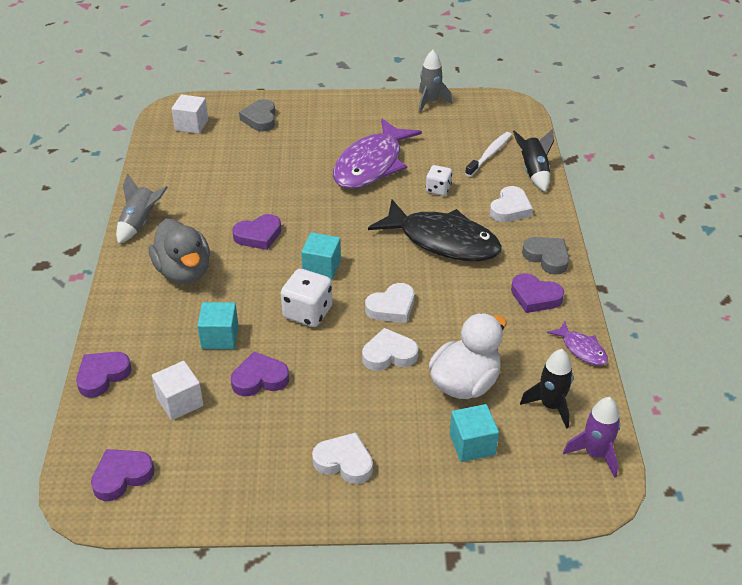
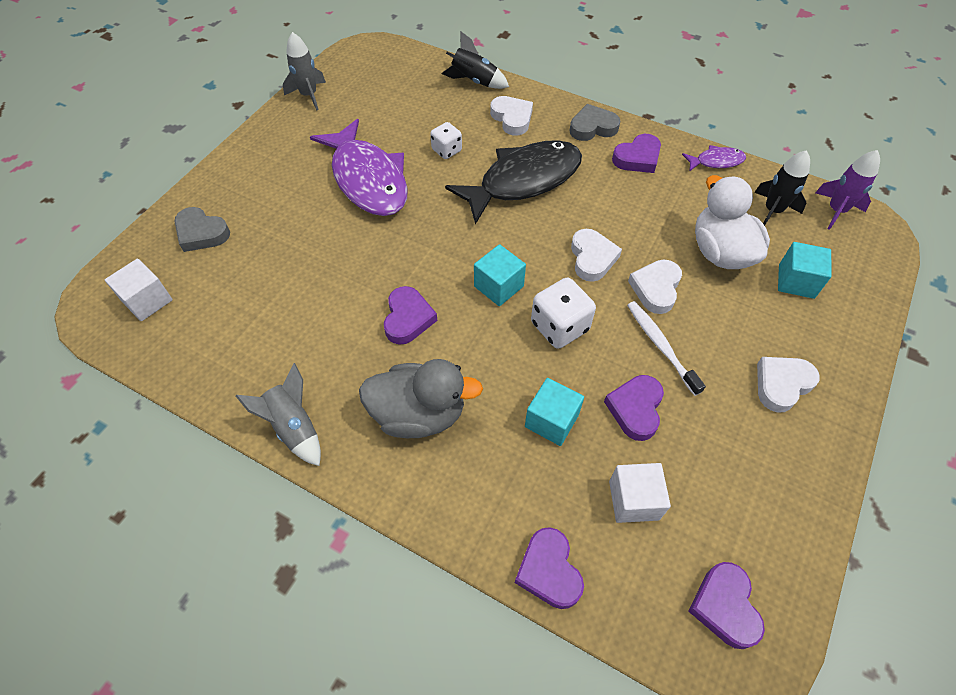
camera: 60 degrees left, 15 degrees up
white toothbrush [465,132,512,177] -> white toothbrush moved to [627,301,706,396]

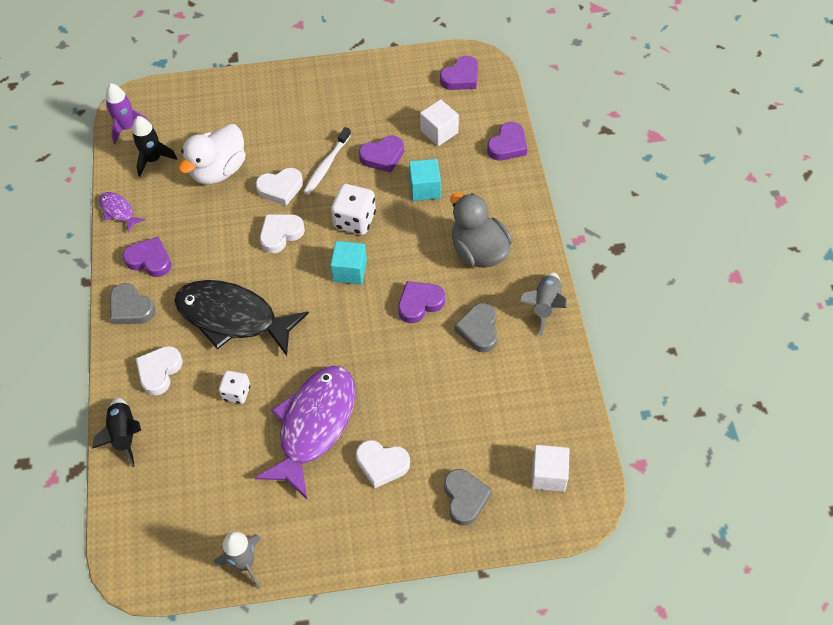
camera: 125 degrees left, 0 degrees up
white heart [757,357,820,412] -> white heart moved to [356,440,410,488]
turquoise cube [778,242,832,299] -> none
none -> grey heart [455,303,498,353]

